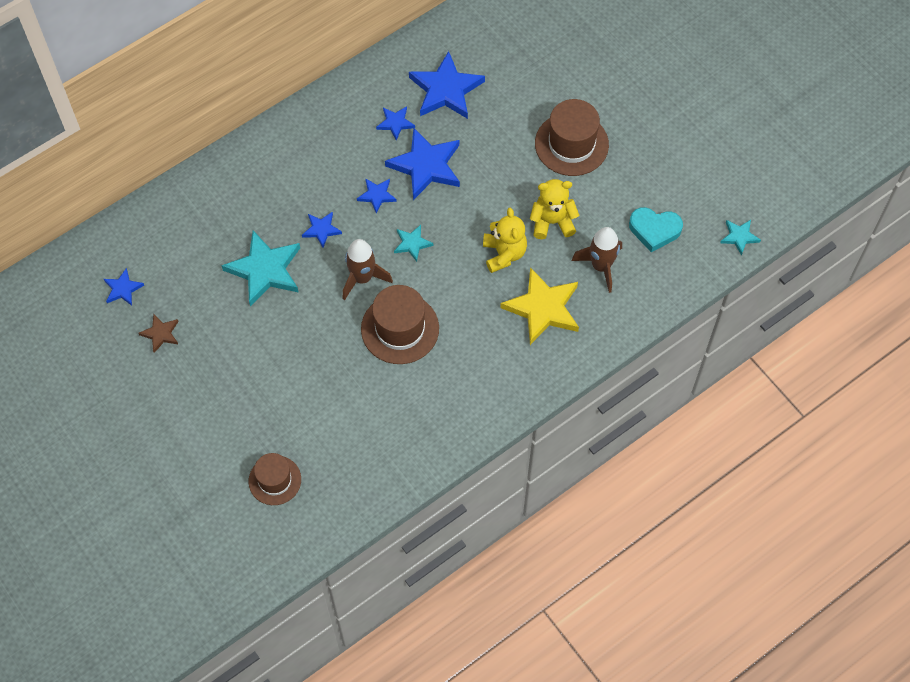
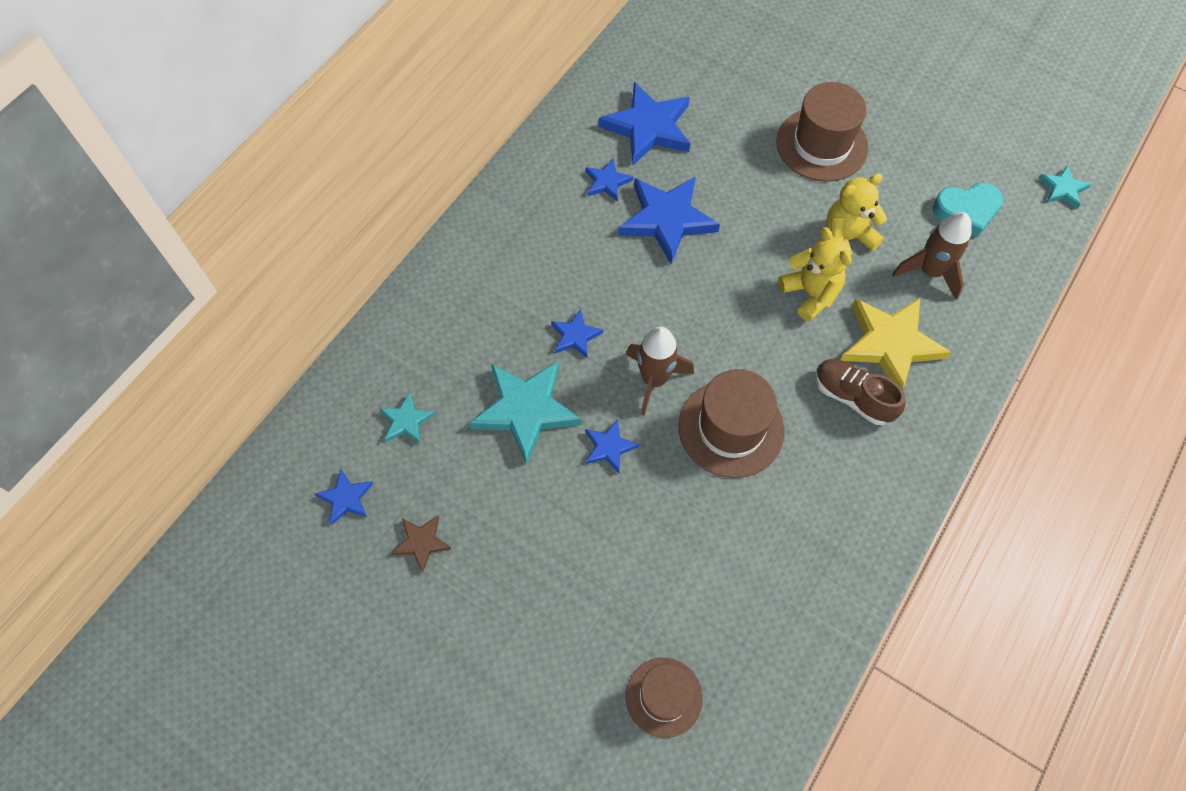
camera: 20 degrees left, 0 degrees up
blue star [357,178,397,214] -> blue star moved to [585,419,639,473]
turquoise star [394,225,433,262] -> turquoise star moved to [379,392,435,443]
none -> brown shoe [815,359,906,425]

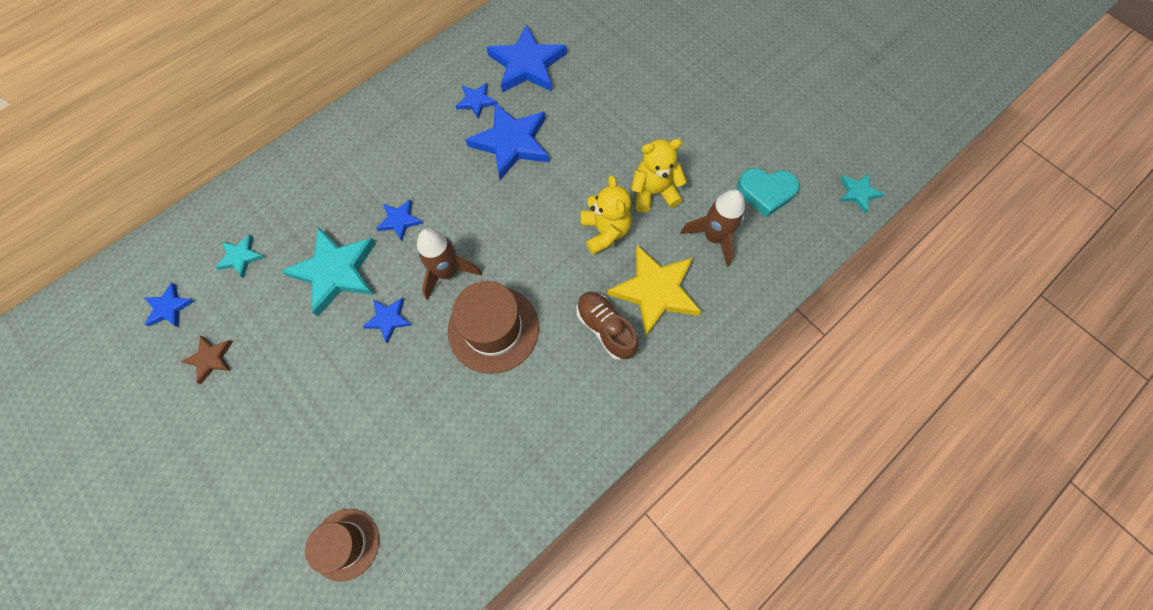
camera: 15 degrees right, 5 degrees up
brown hat [776,82,868,182] -> none

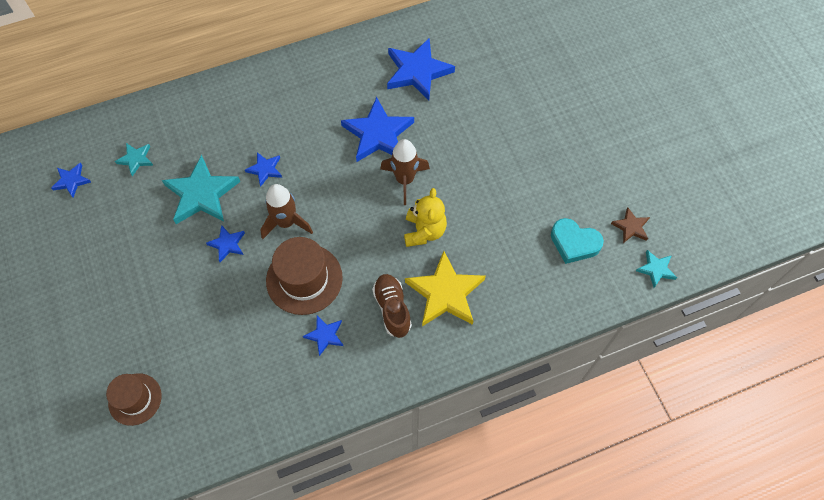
camera: 20 degrees right, 5 degrees down
brown star [180,335,232,384] -> brown star moved to [611,207,650,243]
blue star [456,83,497,119] -> blue star moved to [303,316,343,356]
yellow teddy bear [631,139,687,212] -> none
brown rocket [680,189,745,267] -> brown rocket moved to [380,139,430,205]

